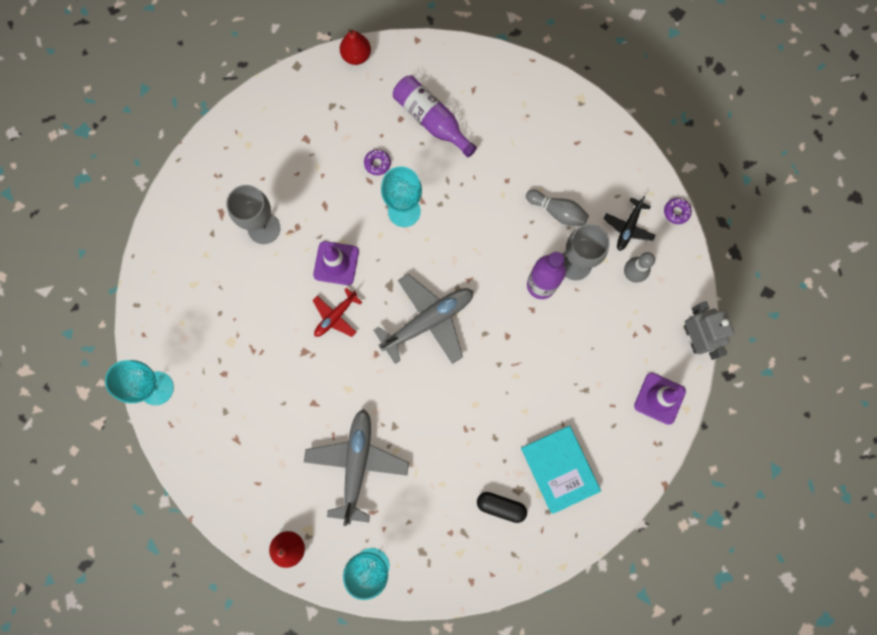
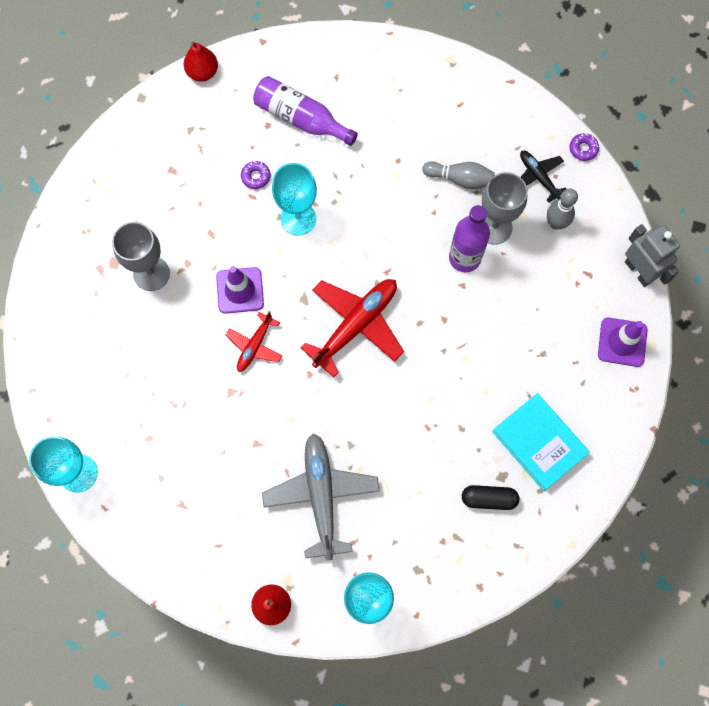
camera: 15 degrees left, 5 degrees down
grey plane [374,274,473,364] -> red plane [301,279,404,377]
black plane [604,196,656,251] -> black plane turned 135 degrees clockwise [520,151,566,202]

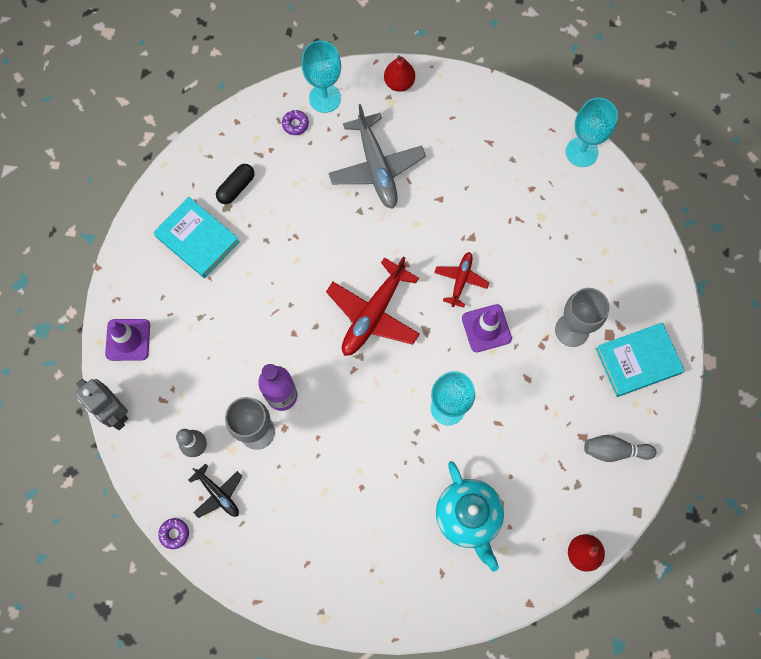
camera: 170 degrees right, 0 degrees up
purple donut [241,161,270,189] -> purple donut moved to [282,110,309,135]
purple bottle [253,76,358,146] -> turquoise teapot [436,461,504,572]
grey bowling pin [422,161,495,189] -> grey bowling pin moved to [584,435,656,462]
black capsule [462,485,519,510] -> black capsule turned 45 degrees counterclockwise [216,164,254,204]
none -> turquoise book [596,323,685,397]

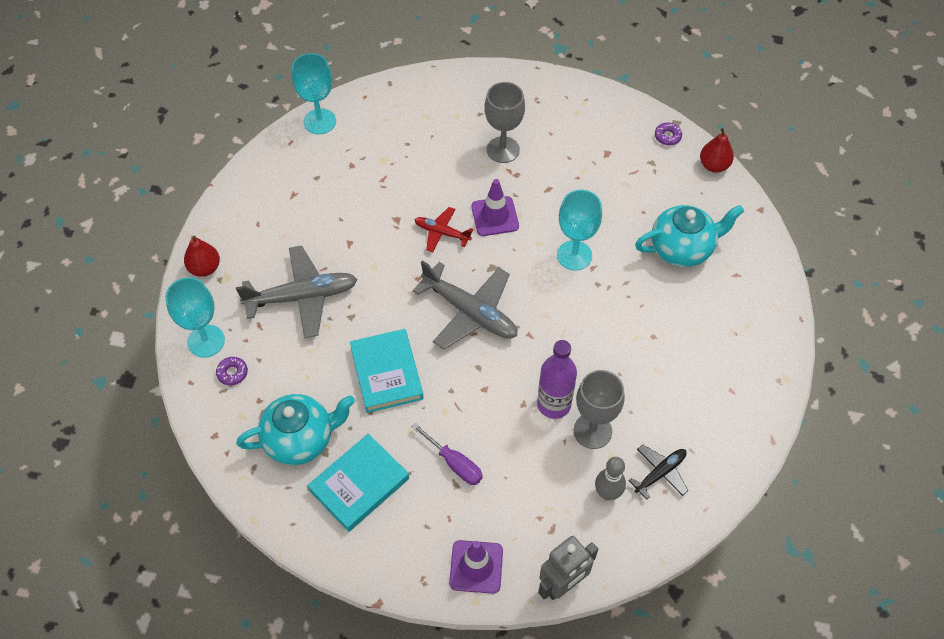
camera: 85 degrees left, 15 degrees down
purple donut [158,518,189,549] -> purple donut moved to [655,122,682,145]
black capsule [216,164,254,204] -> turquoise teapot [236,394,355,465]
red plane [326,256,420,356] -> grey plane [412,260,517,350]
grey bowling pin [584,435,656,462] -> none
turquoise book [596,323,685,397] -> turquoise book moved to [350,329,424,413]
none -> purple screwdriver [412,423,483,485]

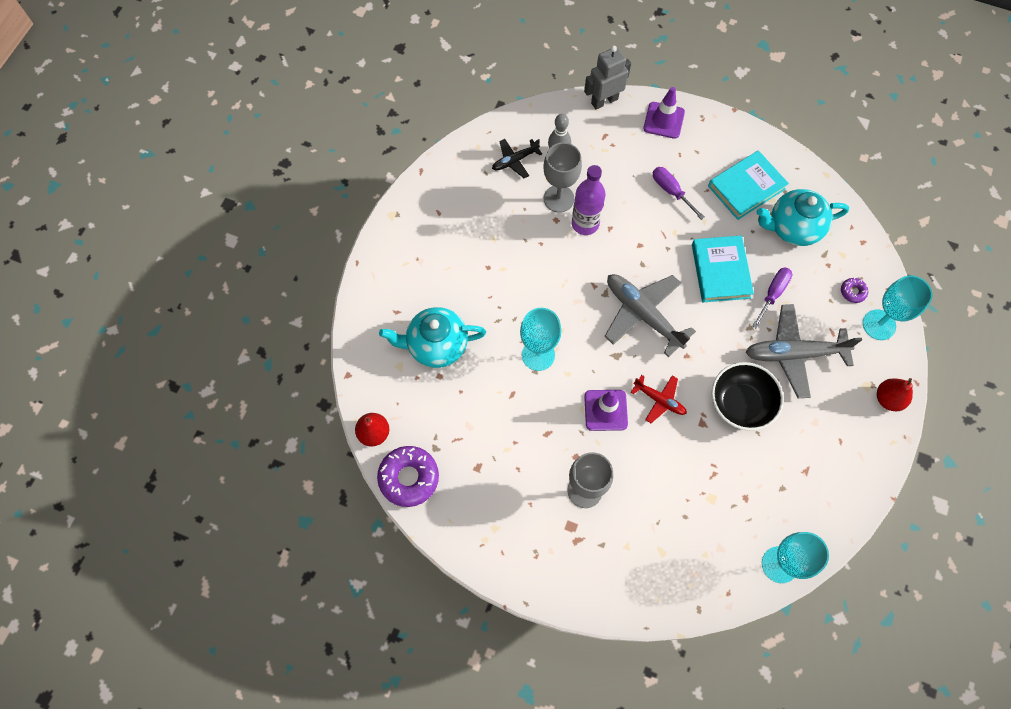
camera: 170 degrees left, 10 degrees up
purple donut [655,122,682,145] -> purple donut [377,446,439,507], size x2.10
none -> black bowl [712,362,784,431]
none -> purple screwdriver [752,267,792,328]

